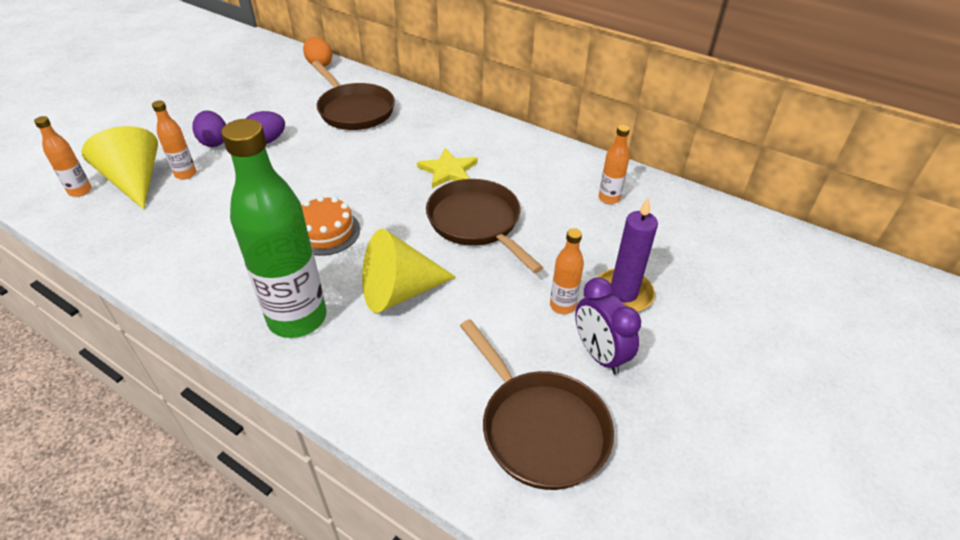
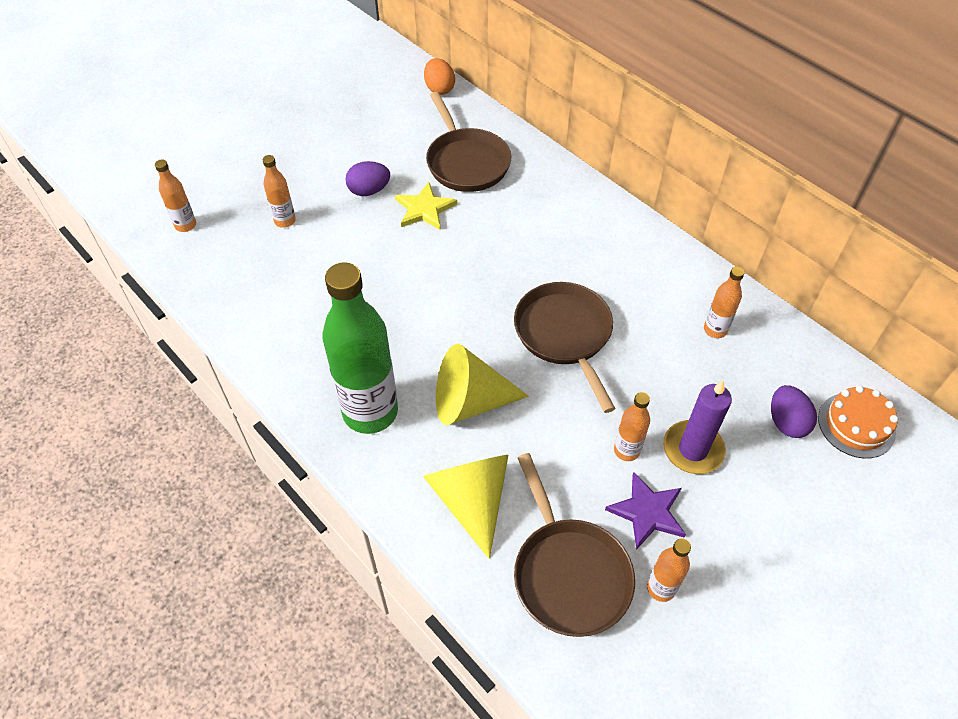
camera: 15 degrees right, 10 degrees up
yellow cone [81,126,158,210] -> yellow cone moved to [423,455,508,559]
purple egg [193,111,226,147] -> purple egg moved to [771,385,817,438]
orange cake [302,196,360,256] -> orange cake moved to [818,385,898,458]
yellow star [417,148,478,188] -> yellow star moved to [395,182,457,230]
purple clock [575,277,641,375] -> purple star [605,472,686,550]
none -> orange bottle [647,538,691,602]

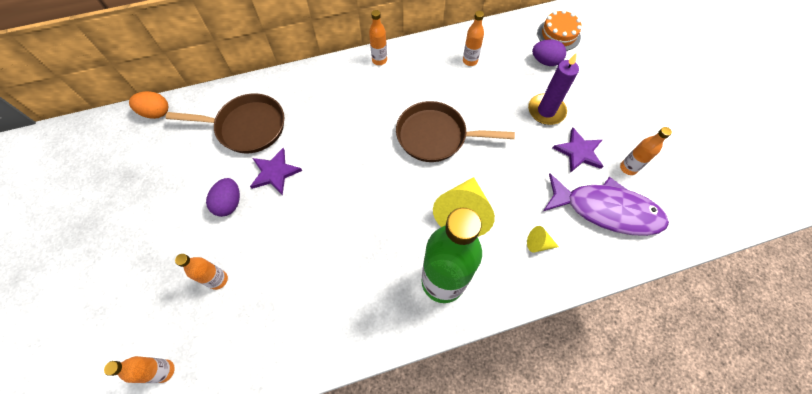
camera: 65 degrees left, 10 degrees up
yellow star [395,182,457,230] -> purple star [250,148,302,195]
yellow cone [423,455,508,559] -> yellow cone [527,226,559,252], size x0.45
brown pan [514,453,635,637] -> purple fish [543,174,669,236]
orange bottle [614,392,650,461] -> orange bottle moved to [369,10,387,65]

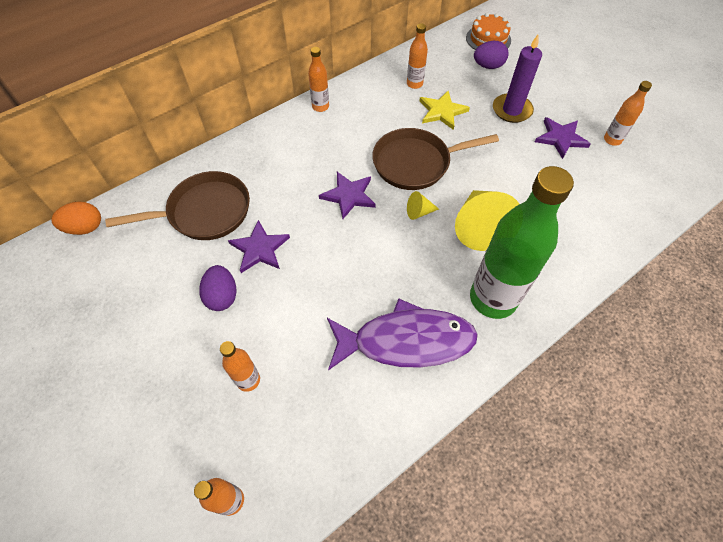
camera: 20 degrees left, 5 degrees down
yellow cone [527,226,559,252] -> yellow cone moved to [407,191,439,220]
purple fish [543,174,669,236] -> purple fish moved to [327,298,478,370]
none -> purple star [319,172,376,219]
none -> yellow star [419,91,470,130]

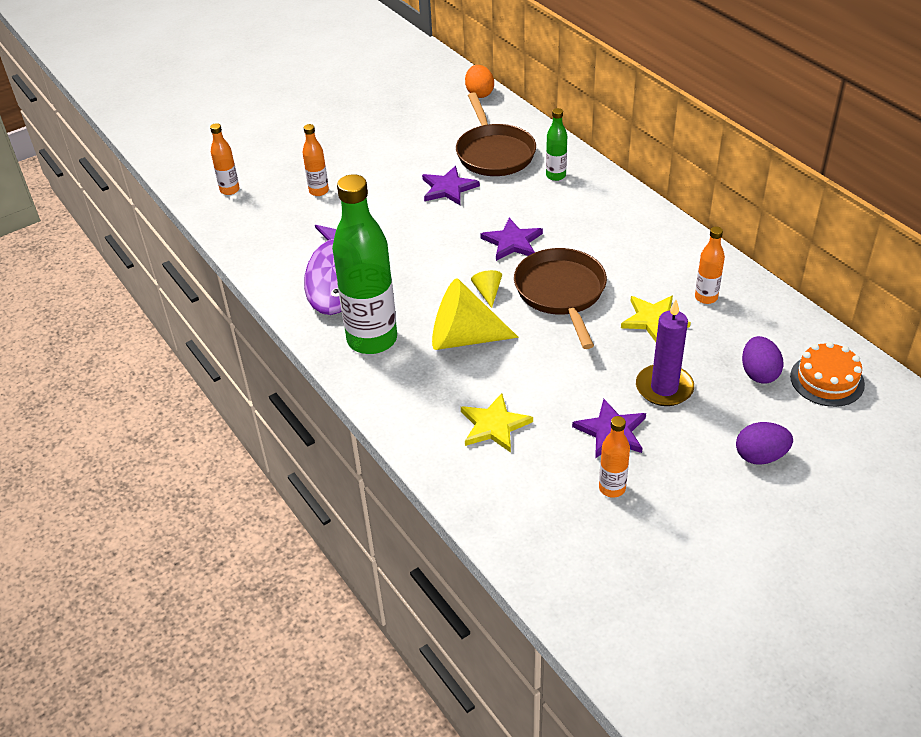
camera: 95 degrees right, 15 degrees down
purple egg [199,265,237,311] -> purple egg moved to [736,422,793,465]
orange bottle [308,47,329,112] -> none
none -> yellow star [461,393,533,453]
none -> green bottle [546,108,567,181]

